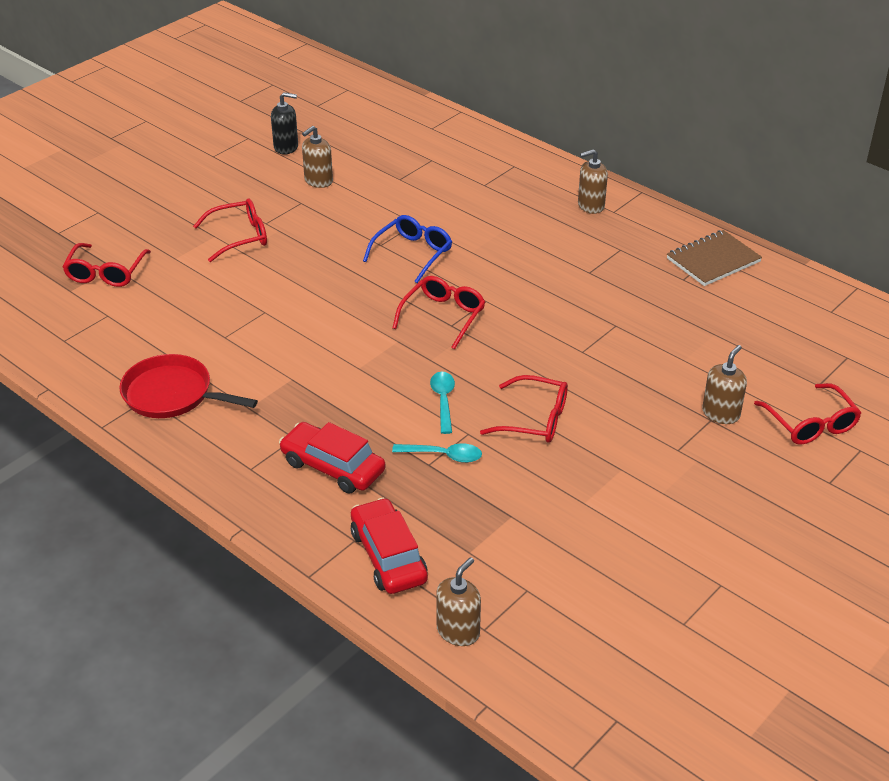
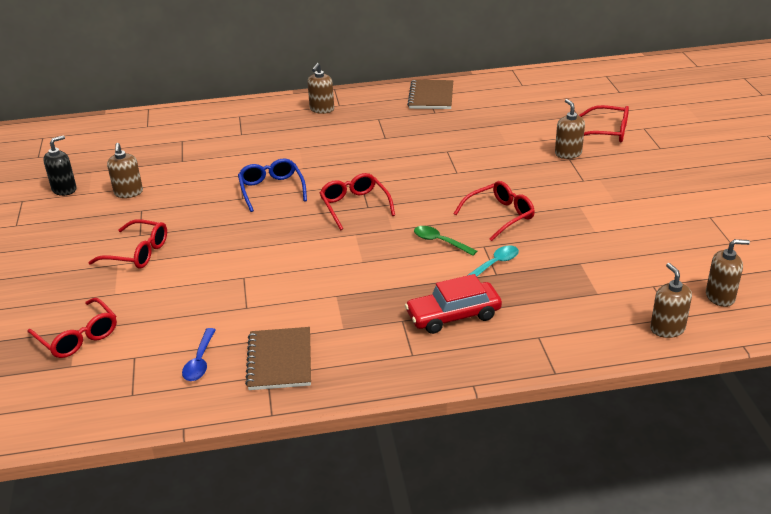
camera: 50 degrees left, 5 degrees down
red pan [119,354,258,418] -> brown notebook [245,327,311,390]
red glasses [193,199,267,262] -> red glasses turned 90 degrees clockwise [88,219,167,269]
red car [351,498,428,594] -> none
turquoise spoon [430,372,455,434] -> green spoon [414,226,477,256]
none -> blue spoon [182,328,216,381]
none -> brown soap dispenser [706,239,750,307]

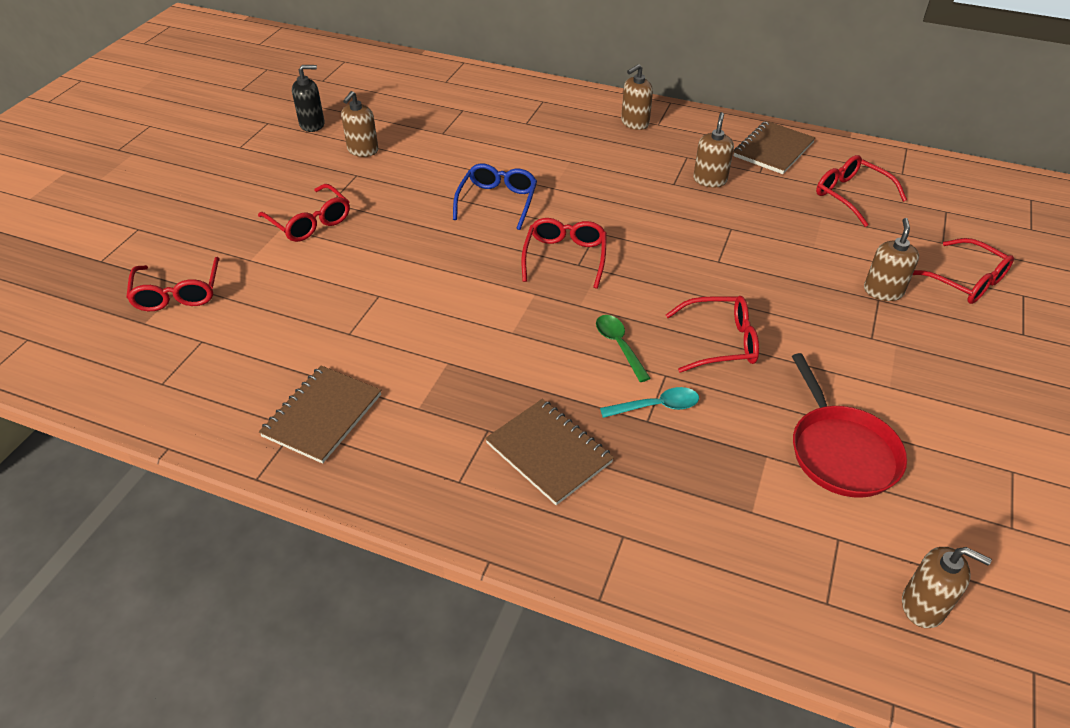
camera: 30 degrees right, 10 degrees up
blue spoon [182,328,216,381] -> none
red car [405,274,502,334] -> brown notebook [485,399,614,505]
brown soap dispenser [650,263,692,338] -> brown soap dispenser moved to [693,112,734,187]
none -> red pan [792,353,907,498]
none -> red glasses [816,155,907,227]

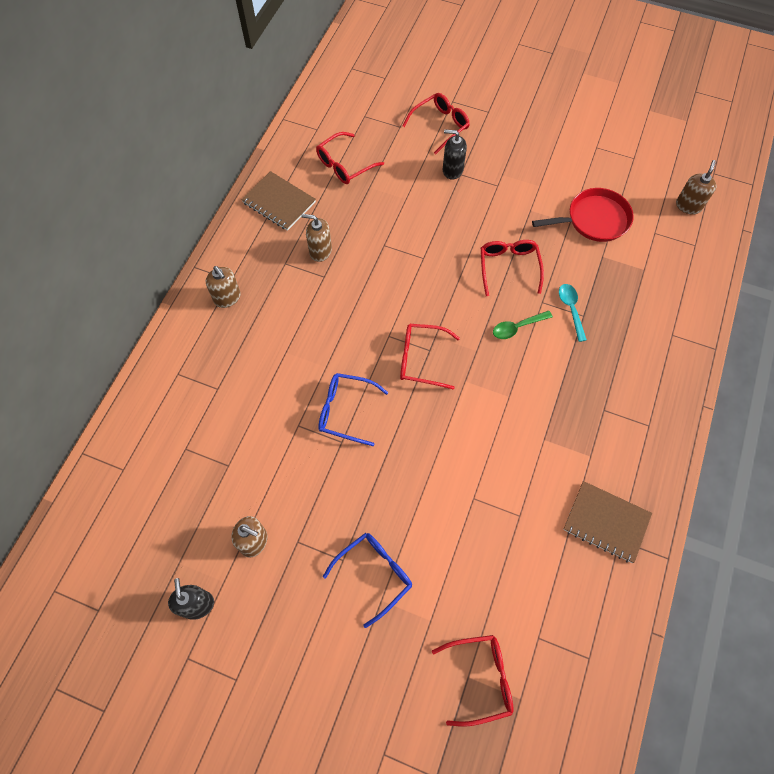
camera: 90 degrees left, 20 degrees up
red glasses [258,184,350,242] -> blue glasses [323,533,412,628]
brown notebook [485,399,614,505] -> none
brown soap dispenser [864,218,919,301] -> black soap dispenser [443,130,467,180]

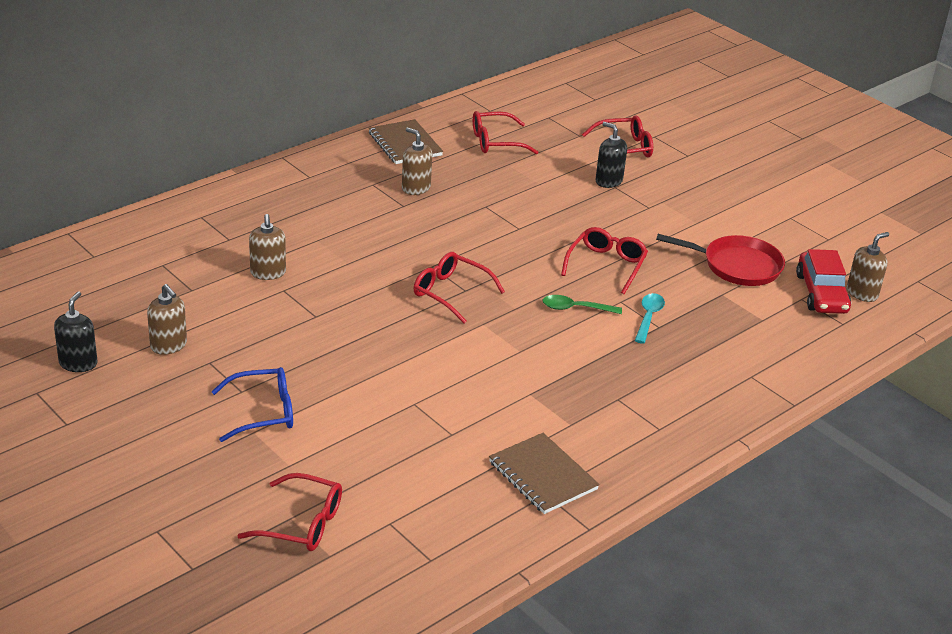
camera: 25 degrees right, 30 degrees down
brown soap dispenser [206,266,241,308] -> brown soap dispenser moved to [249,214,286,280]
blue glasses [318,373,388,446] -> none
none -> red car [796,249,851,314]

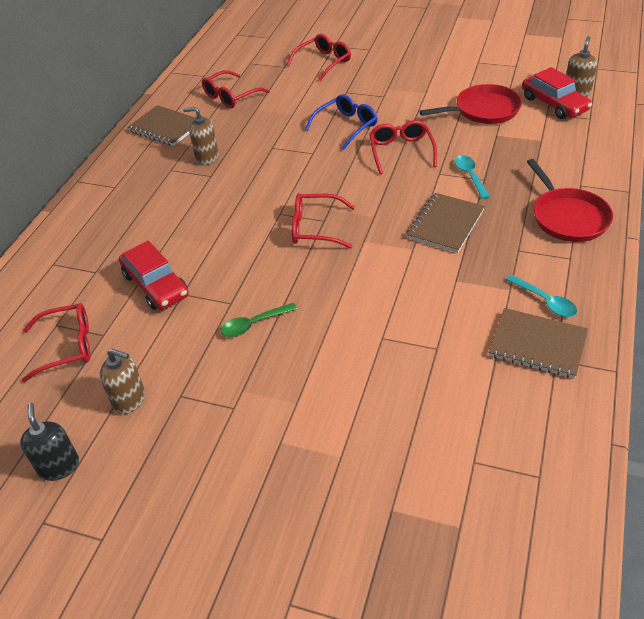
camera: 25 degrees left, 10 degrees up
blue glasses [211,367,293,442] -> blue glasses moved to [305,94,378,150]
red glasses [237,473,342,551] -> red glasses moved to [22,303,90,382]
brown soap dispenser [249,214,286,280] -> red car [119,241,189,310]
green spoon [542,295,622,314] -> green spoon moved to [221,303,297,337]
black soap dispenser [596,122,627,188] -> none
none -> brown notebook [407,193,485,253]
none -> turquoise spoon [506,274,577,317]
none -> red pan [527,159,613,242]

